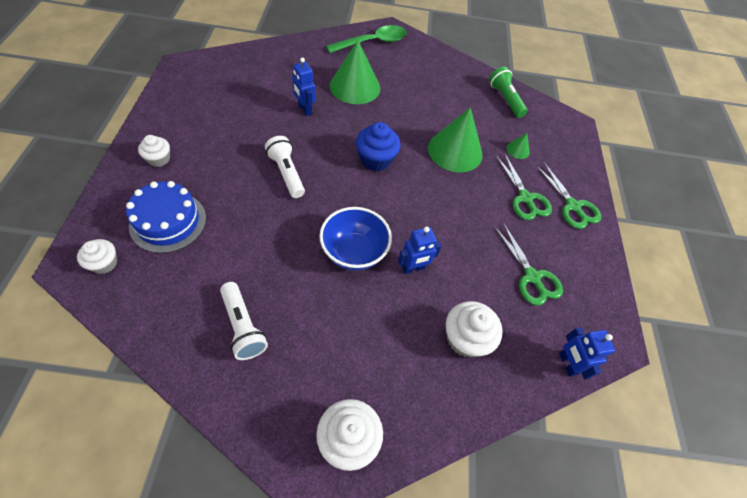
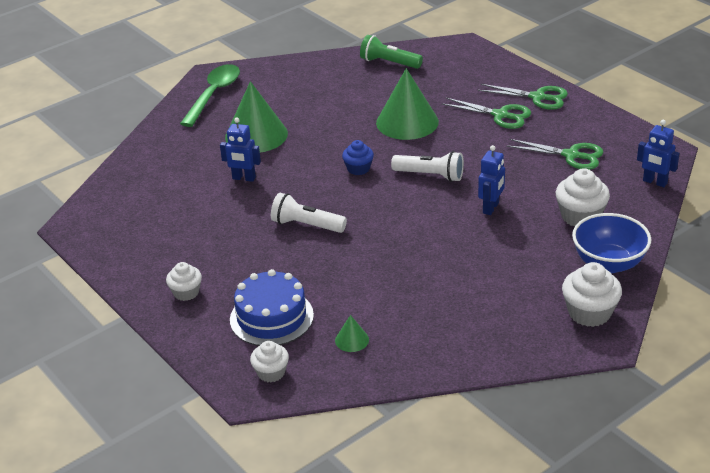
camera: 35 degrees left, 20 degrees down
white flashlight [220,282,268,360] -> white flashlight moved to [391,151,464,182]
blue bowl [319,207,392,271] -> blue bowl moved to [572,213,651,273]
blue cupcake [356,122,401,171] -> blue cupcake [342,140,374,175], size x0.63
green cone [507,133,530,159] -> green cone moved to [335,315,369,352]

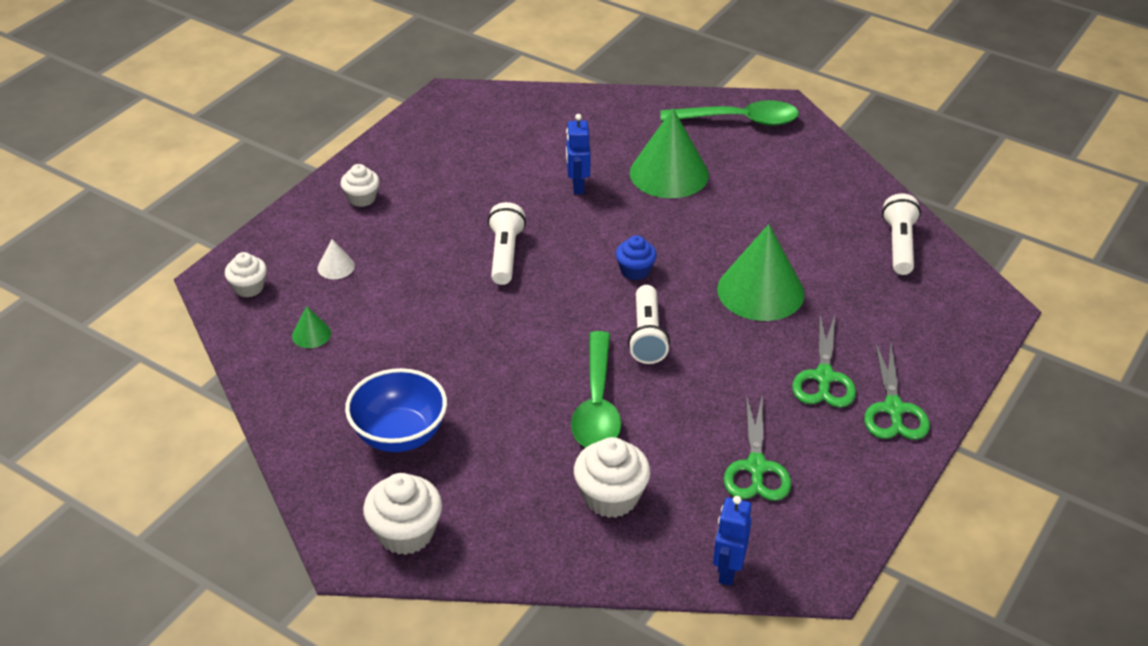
camera: 70 degrees right, 5 degrees up
blue cake [230,269,314,346] -> white cone [317,239,355,279]
green flashlight [360,35,423,69] -> white flashlight [882,194,921,275]
blue robot [478,145,505,215] -> green spoon [571,331,621,447]
blue bowl [572,213,651,273] -> blue bowl moved to [345,368,447,452]

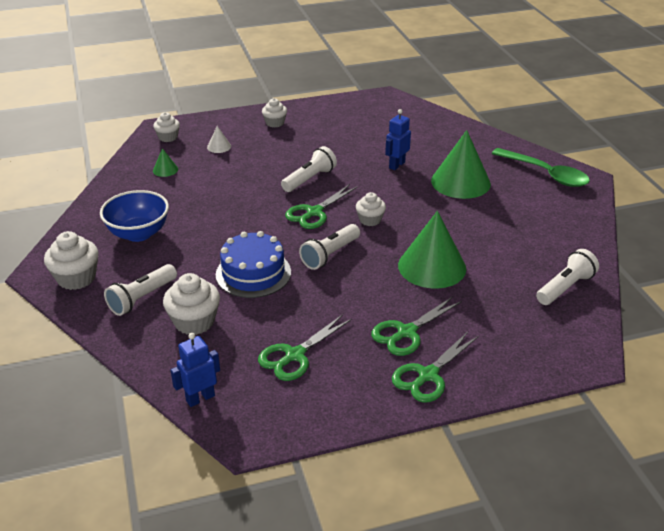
camera: 40 degrees right, 5 degrees down
green spoon [571,331,621,447] -> blue cake [216,231,291,298]
blue cupcake [616,235,657,280] -> white cupcake [356,192,386,226]
none -> white flashlight [104,264,177,316]
none -> green scissors [285,184,358,229]

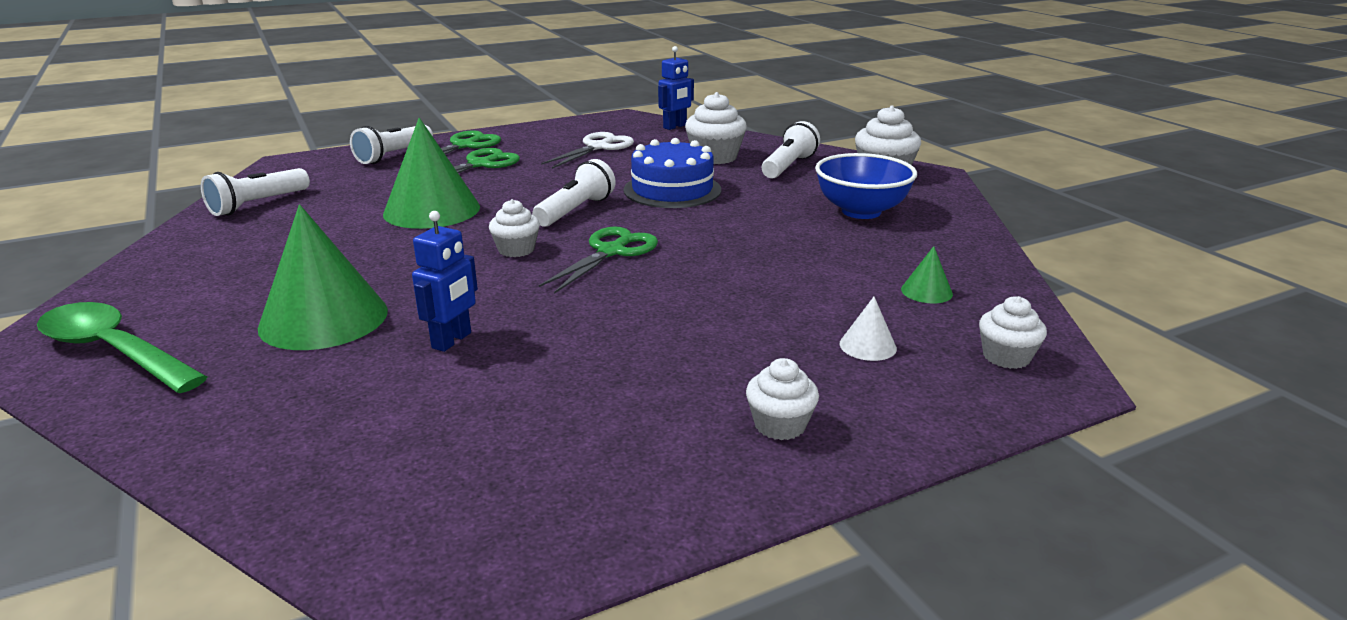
camera: 170 degrees right, 10 degrees down
green scissors [258,314,352,381] -> white scissors [541,132,634,169]
white flashlight [281,146,337,192] -> white flashlight moved to [350,125,433,164]

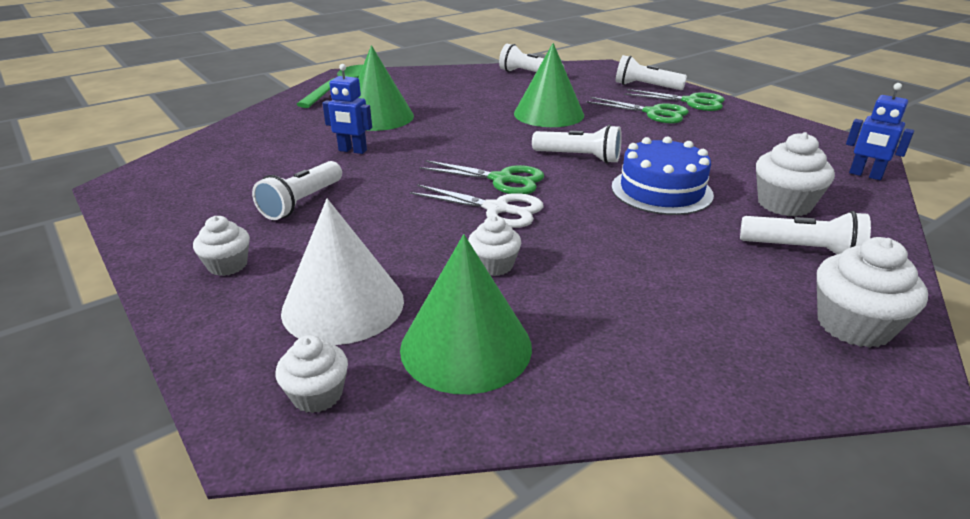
camera: 80 degrees right, 5 degrees up
white cupcake [489,199,540,257] -> white cupcake moved to [468,216,521,276]
white scissors [541,132,634,169] -> white scissors moved to [410,184,543,228]
blue bowl [815,153,917,219] -> none
white cone [839,297,897,361] -> white cone [281,199,404,345], size x2.30
green cone [901,246,953,303] -> green cone [400,234,532,394], size x2.30
none -> white flashlight [252,161,342,220]

